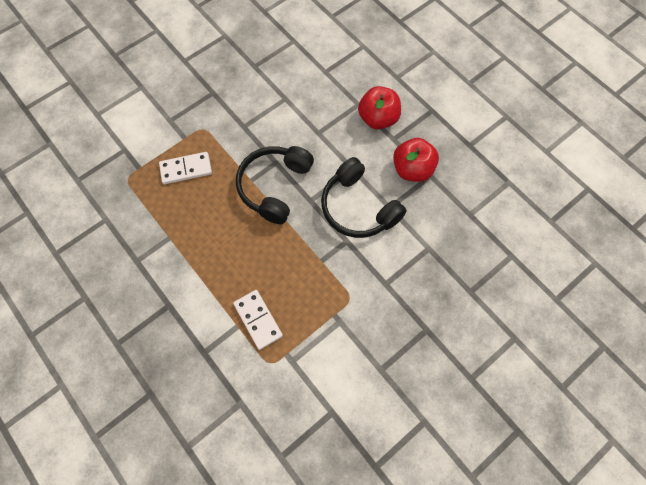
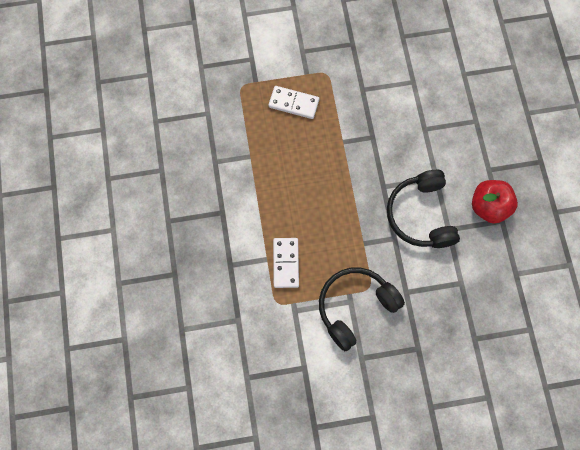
camera: 30 degrees right, 5 degrees up
black headphones [236,146,314,224] -> black headphones moved to [319,267,405,351]
red apple [358,86,401,129] -> none

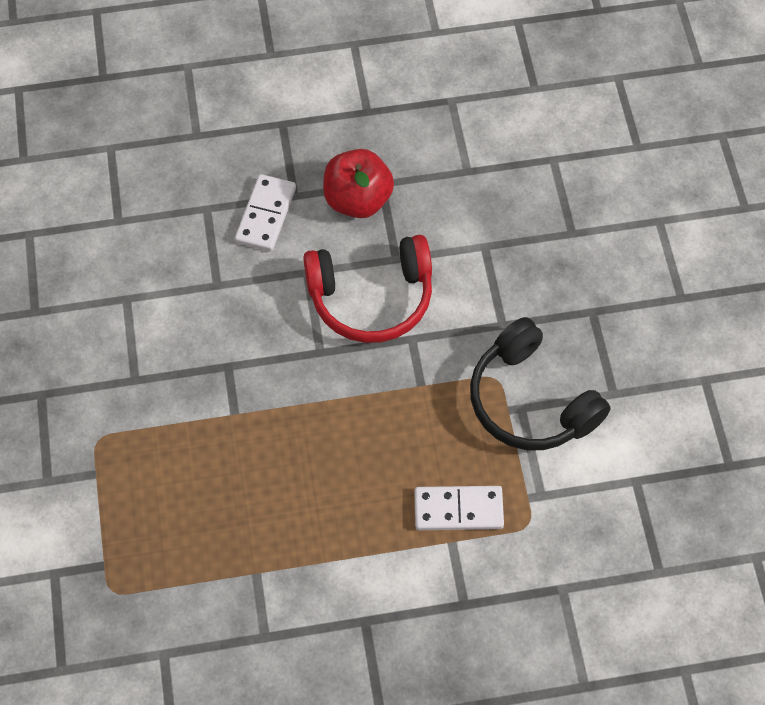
camera: 90 degrees left, 10 degrees down
white domino [268,86,319,119] -> white domino moved to [235,174,296,252]
black headphones [387,170,460,248] -> red headphones [303,235,432,343]

